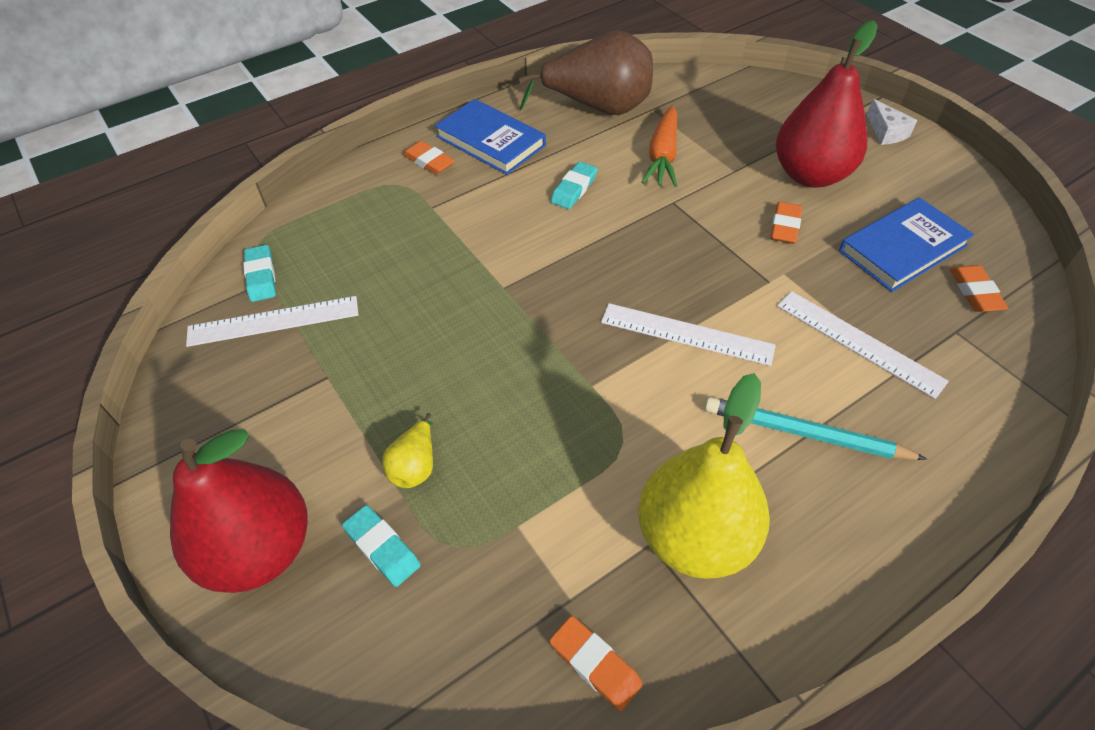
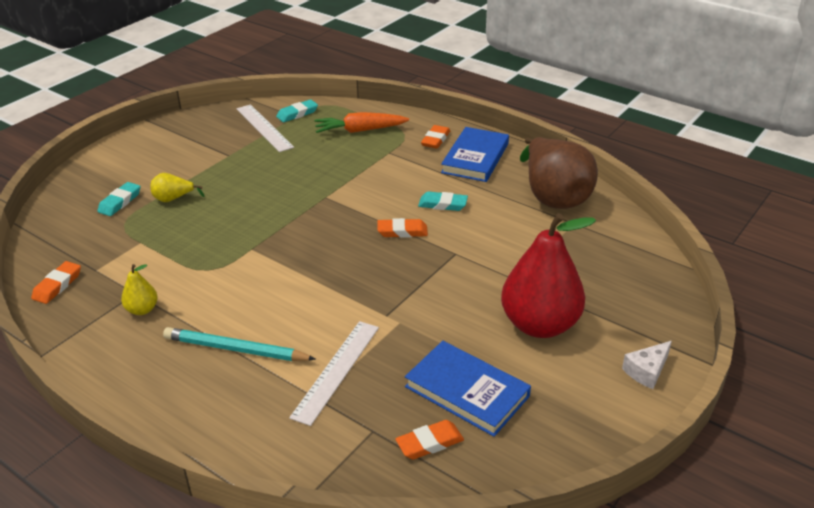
camera: 70 degrees right, 15 degrees down
red pear [170,429,308,593] -> none
white ruler [601,303,776,366] -> none
yellow pear [638,373,770,579] -> yellow pear [121,264,158,315], size x0.44
orange carrot [642,106,677,187] -> orange carrot moved to [314,112,409,133]
turquoise pencil [705,397,927,460] -> turquoise pencil turned 75 degrees counterclockwise [163,327,316,361]
orange eraser [770,202,802,244] -> orange eraser moved to [377,218,428,238]

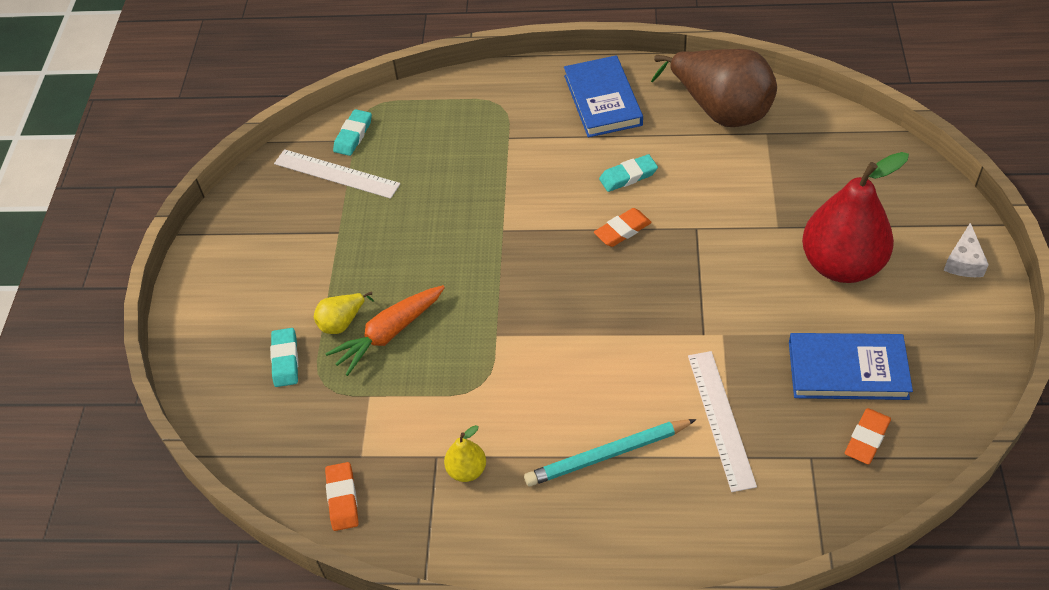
camera: 30 degrees left, 15 degrees up
orange carrot [314,112,409,133] -> orange carrot moved to [325,285,445,376]
orange eraser [421,125,450,149] -> none

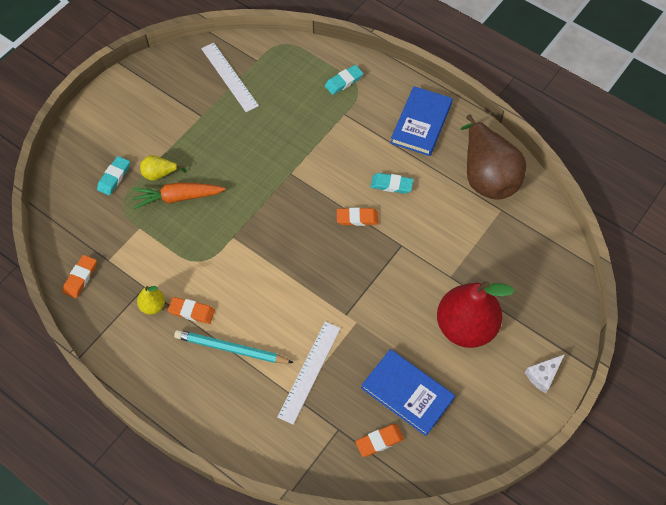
camera: 30 degrees right, 10 degrees up
turquoise eraser [333,109,372,156] -> turquoise eraser moved to [325,65,363,95]
none -> orange eraser [168,297,215,324]

